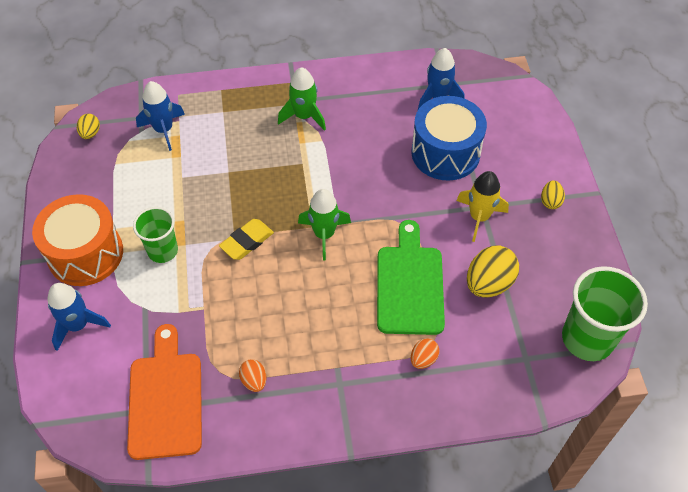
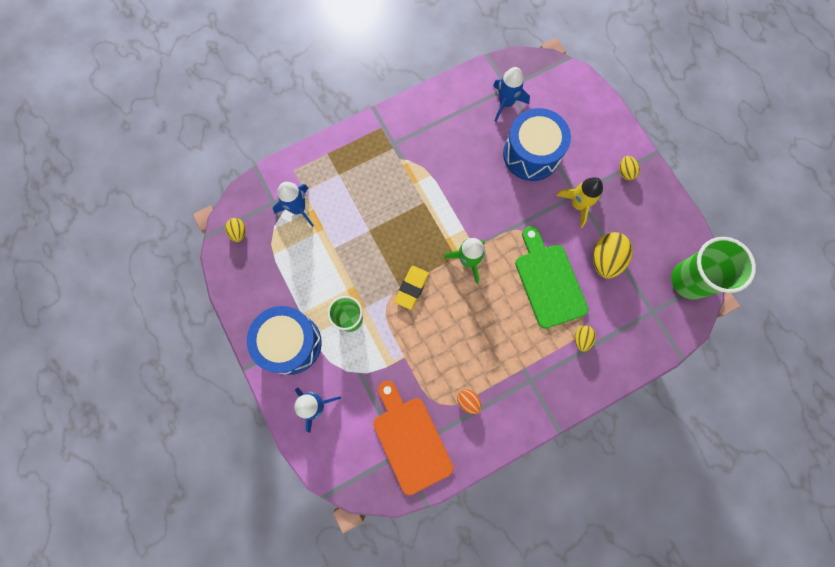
camera: 20 degrees left, 20 degrees up
orange drum [32,194,123,286] -> blue drum [247,306,322,375]
green rocket [278,67,326,131] -> none
orange egg [411,338,440,369] -> yellow egg [575,325,596,352]

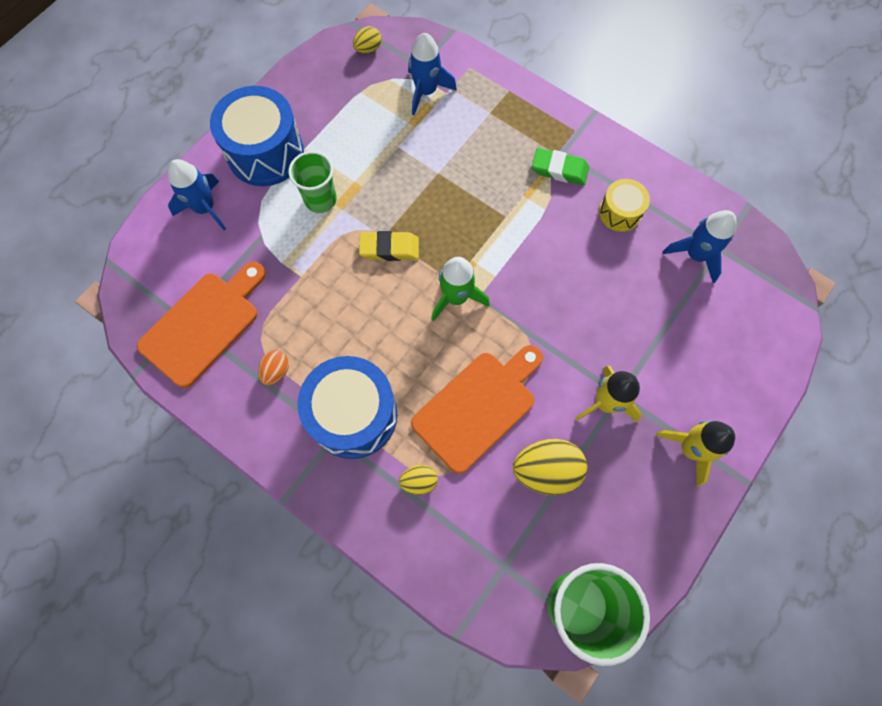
camera: 65 degrees right, 5 degrees down
blue drum [503,108,571,181] -> blue drum moved to [298,356,397,459]
green cutting board [515,226,588,329] -> orange cutting board [411,345,543,474]
yellow egg [619,156,640,180] -> yellow rocket [656,420,735,486]
none -> green eraser [532,148,589,185]
none -> yellow drum [599,179,650,232]

